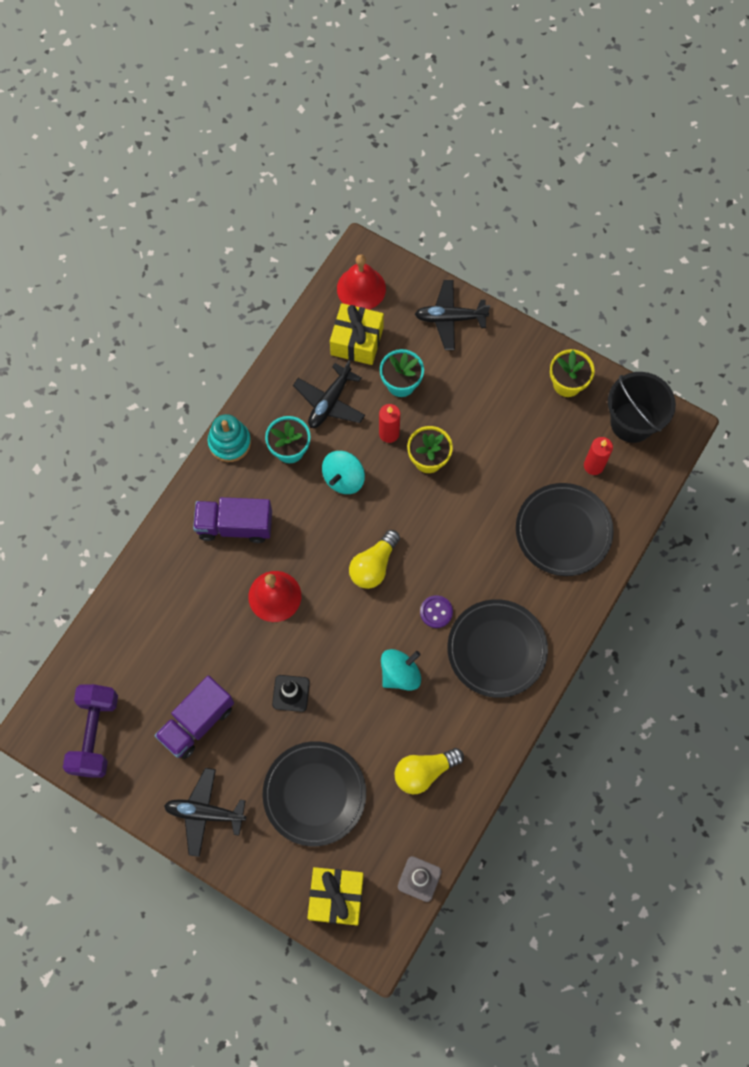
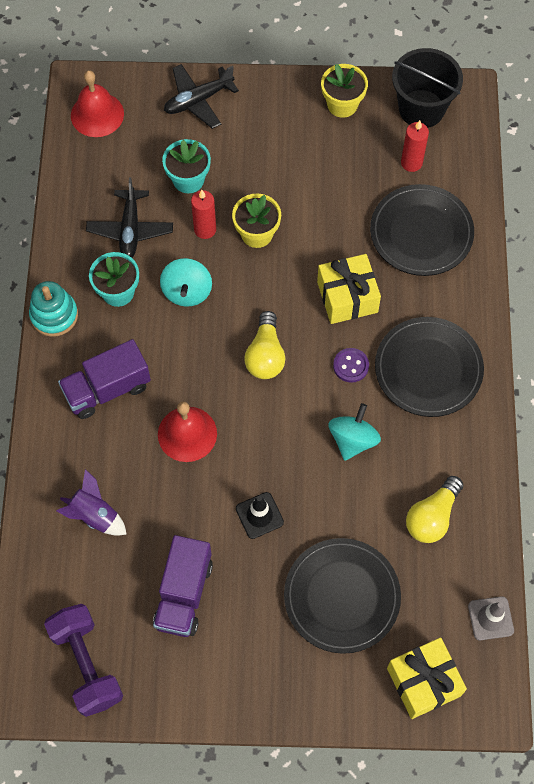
camera: 30 degrees left, 5 degrees down
black plane [164,768,246,857] -> none
yellow gift [330,303,384,365] -> yellow gift moved to [317,254,381,324]
none -> purple rocket [57,469,126,536]

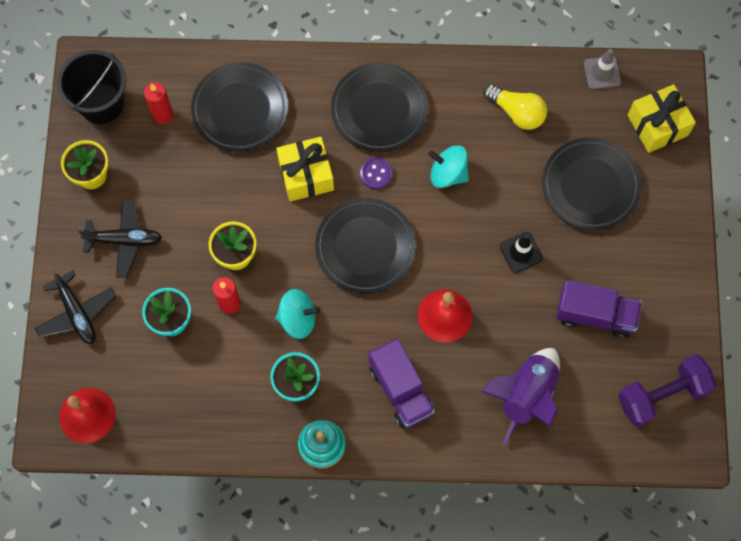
camera: 90 degrees left, 5 degrees up
purple rocket [57,469,126,536] -> purple rocket [481,348,560,445], size x1.58
black plane [86,178,173,258] -> black plane moved to [78,198,162,278]
yellow light bulb [244,311,285,379] -> black plate [315,198,416,293]

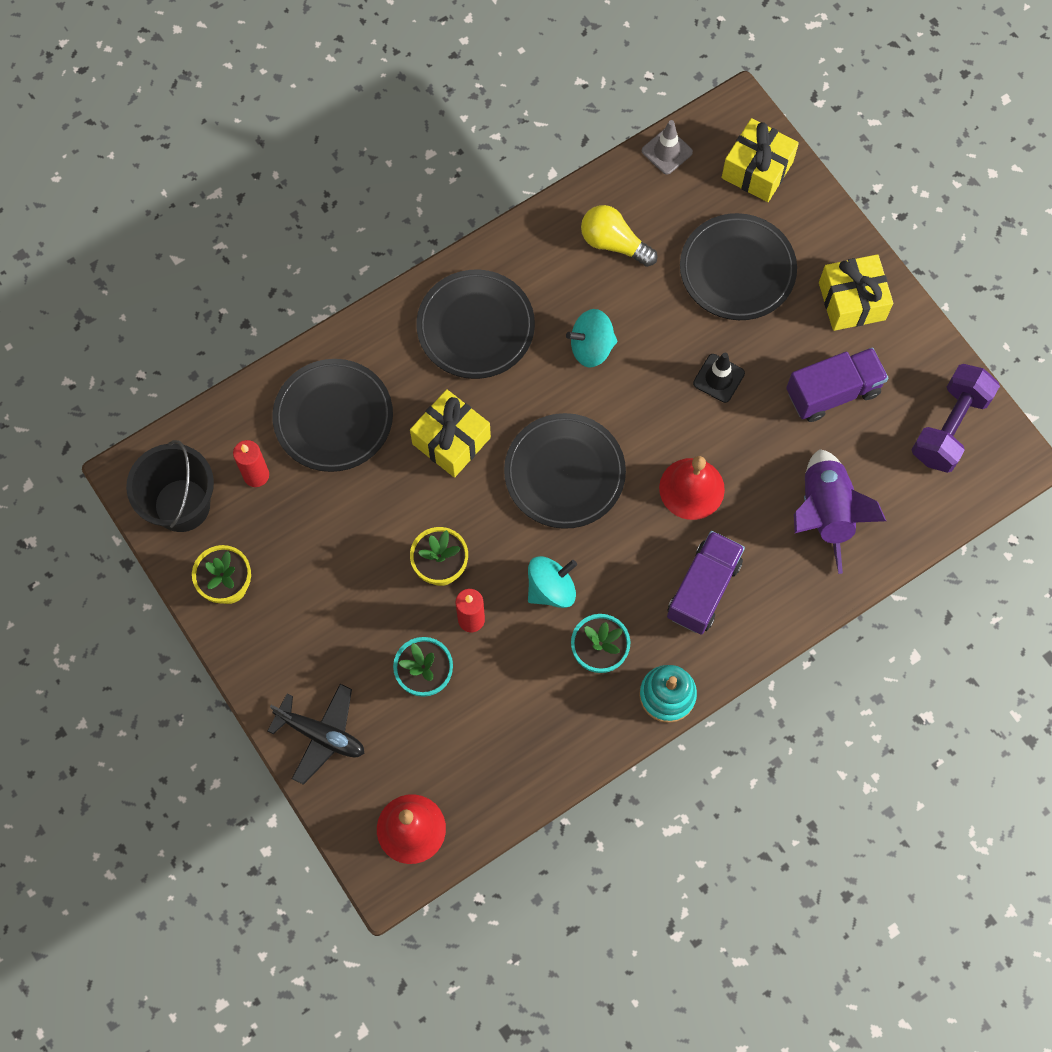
camera: 35 degrees left, 0 degrees up
black plane [78,198,162,278] -> none
purple button [360,157,393,189] -> none
purple truck [369,338,435,428] -> purple truck turned 90 degrees counterclockwise [667,531,745,635]
yellow light bulb [484,84,547,130] -> yellow light bulb turned 150 degrees counterclockwise [581,205,657,267]
none -> yellow gift [819,254,893,331]

